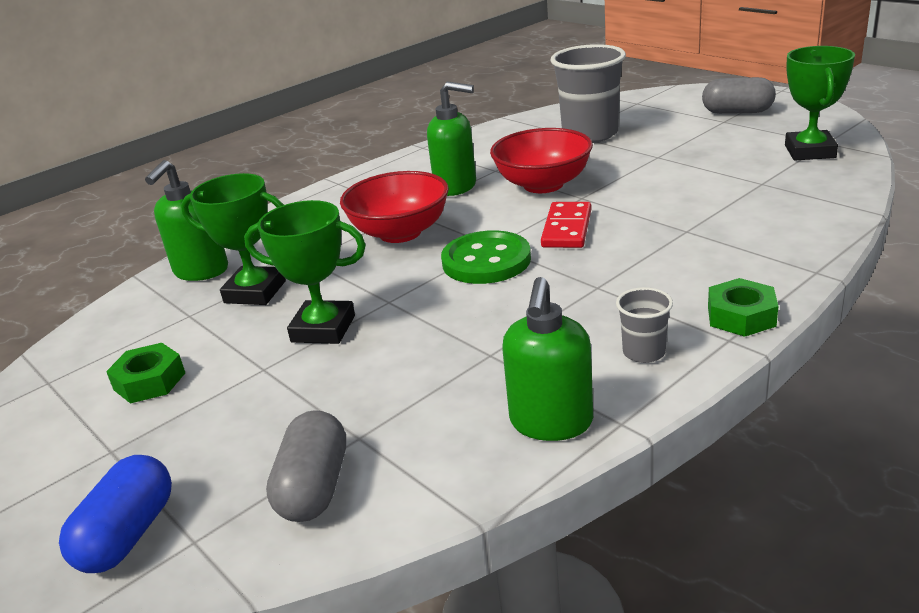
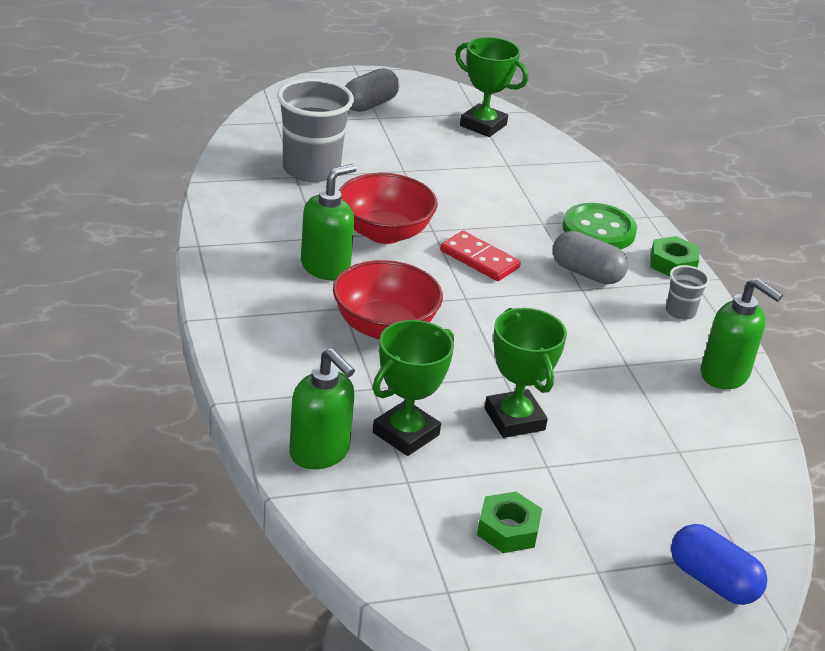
camera: 70 degrees left, 5 degrees up
green trophy [244,200,366,344] -> green trophy turned 60 degrees counterclockwise [485,308,567,438]
grey capsule [266,410,346,522] -> grey capsule moved to [553,231,628,284]
green button [441,230,531,284] -> green button moved to [562,203,637,249]

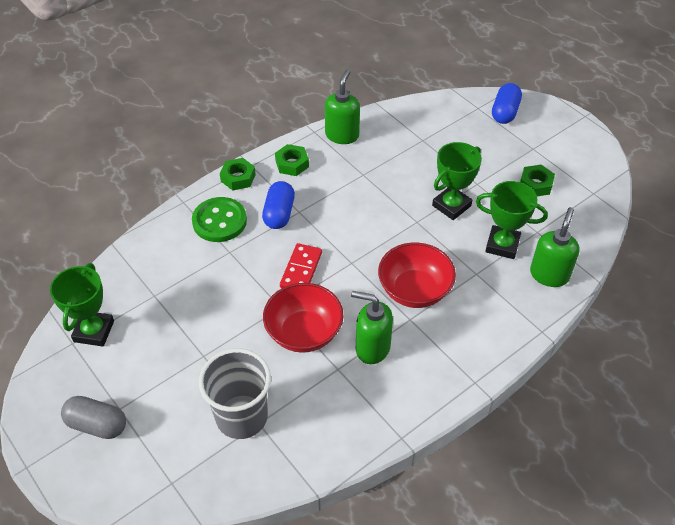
camera: 110 degrees left, 15 degrees up
grey capsule [553,231,628,284] -> blue capsule [262,181,295,229]
grey cup [666,265,709,320] -> green nut [275,144,309,176]

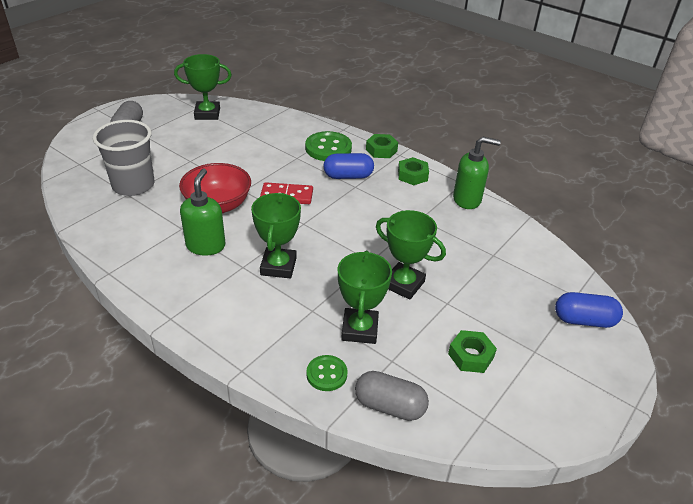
camera: 75 degrees right, 10 degrees down
red bowl [378,243,456,308] -> green trophy [251,193,301,279]
green soap dispenser [530,207,580,287] -> green button [306,355,348,391]
none -> grey capsule [355,371,429,421]

